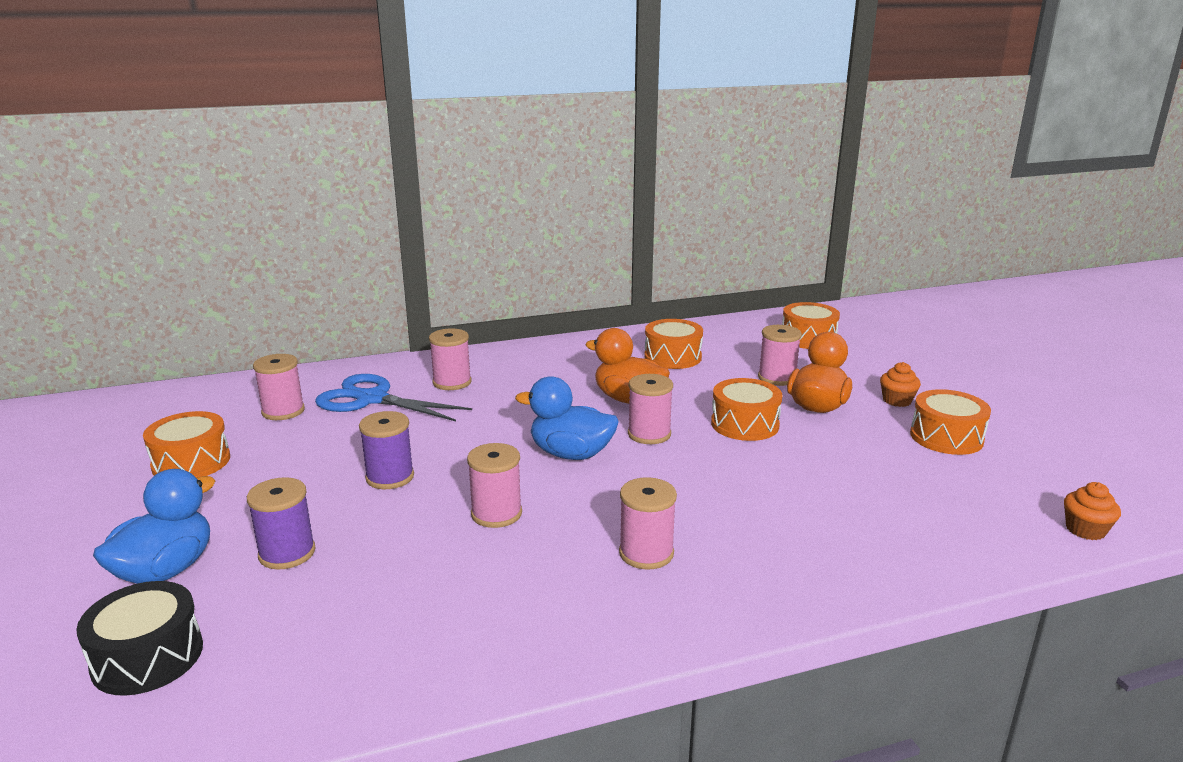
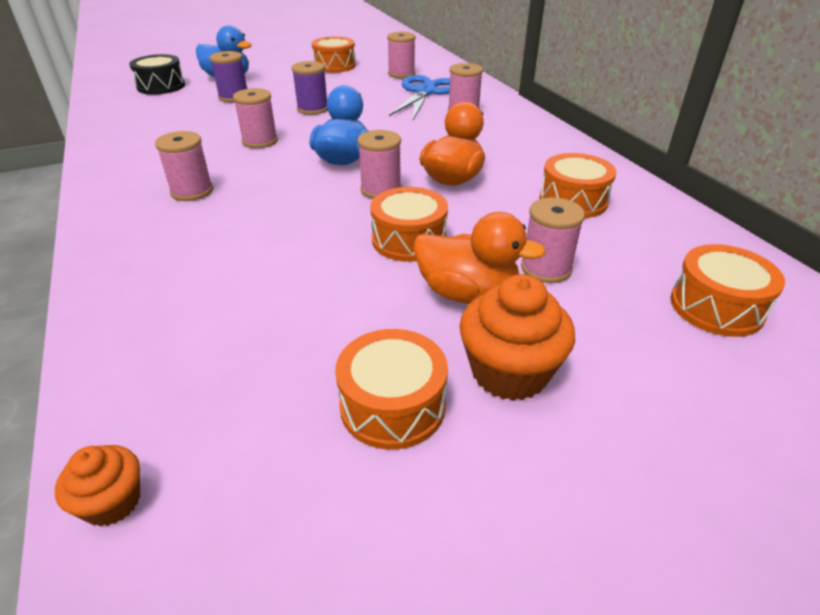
camera: 85 degrees right, 15 degrees up
orange cupcake [880,362,921,407] -> orange cupcake [460,274,575,401], size x1.79

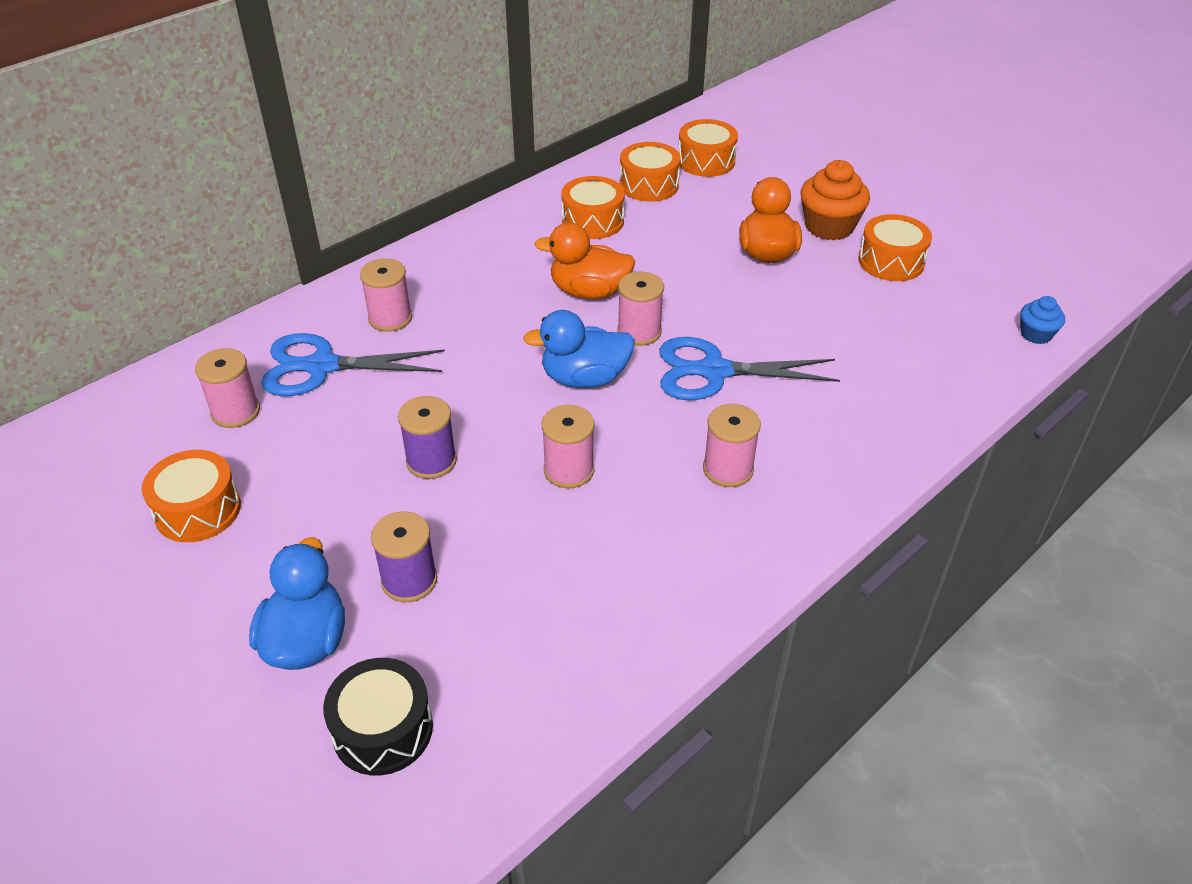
camera: 110 degrees left, 5 degrees up
orange cupcake [55,445,140,527] -> blue cupcake [1020,296,1065,344]
orange drum [370,187,448,262] -> orange drum moved to [620,142,681,202]
pink spool [521,198,585,283] -> none
none -> blue scissors [659,337,840,400]

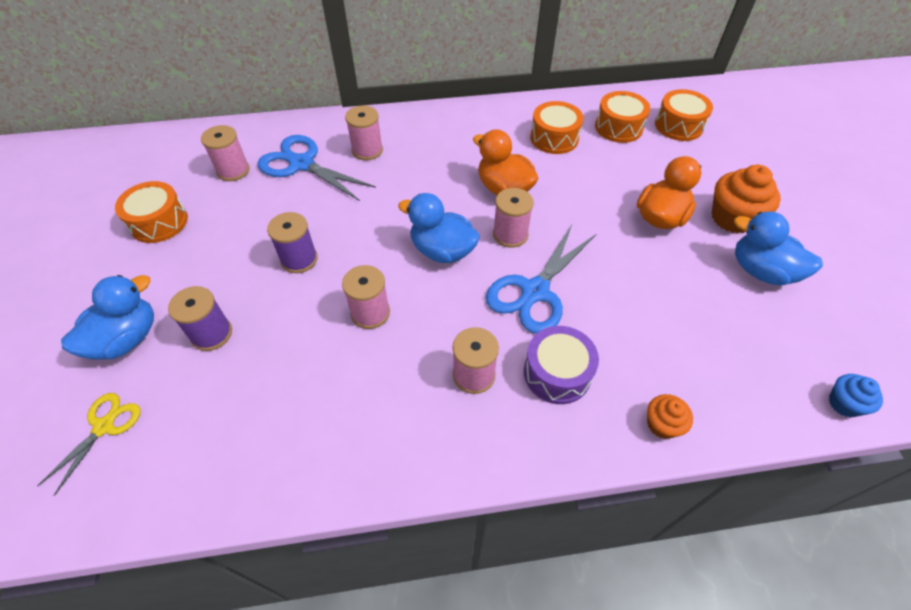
camera: 35 degrees right, 10 degrees up
black drum [323,658,433,775] -> yellow scissors [37,393,141,496]
blue scissors [659,337,840,400] -> blue scissors turned 90 degrees counterclockwise [486,225,596,334]
orange drum [858,214,932,281] -> blue duck [734,212,823,286]
none -> purple drum [524,326,599,404]
none -> orange cupcake [647,394,693,439]

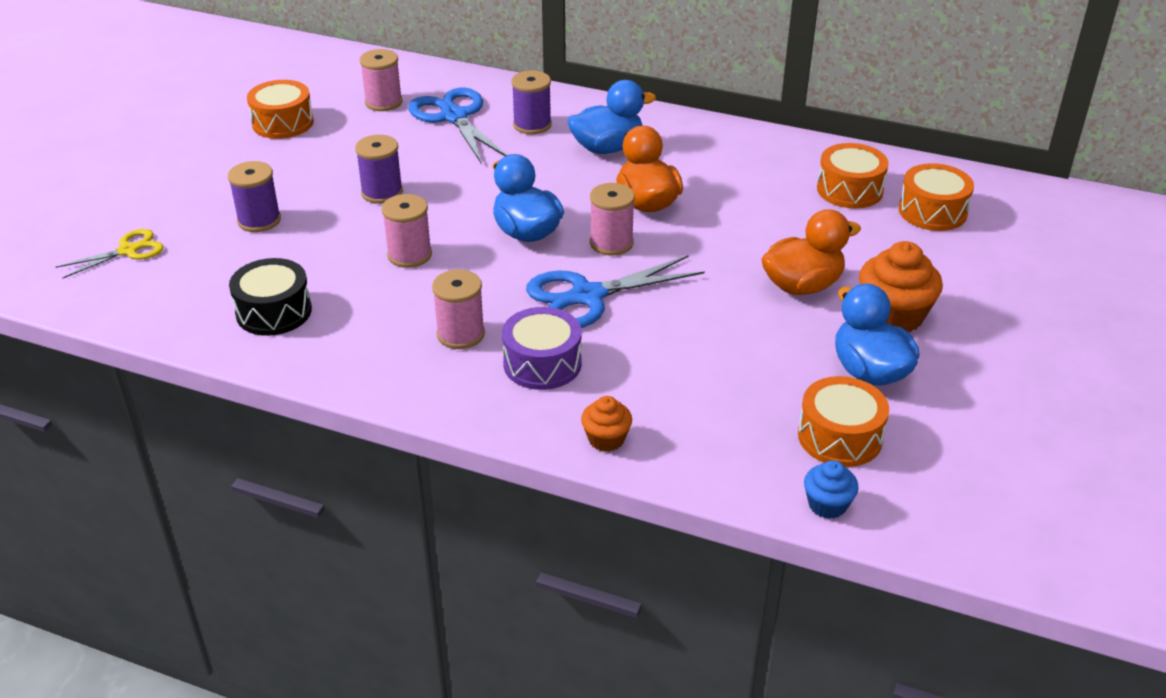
camera: 30 degrees right, 15 degrees down
blue duck [61,275,154,360] -> blue duck moved to [567,80,656,154]
pink spool [345,105,383,160] -> purple spool [511,70,552,134]
orange drum [530,101,584,154] -> orange drum moved to [798,376,889,467]
none -> black drum [229,258,312,336]

